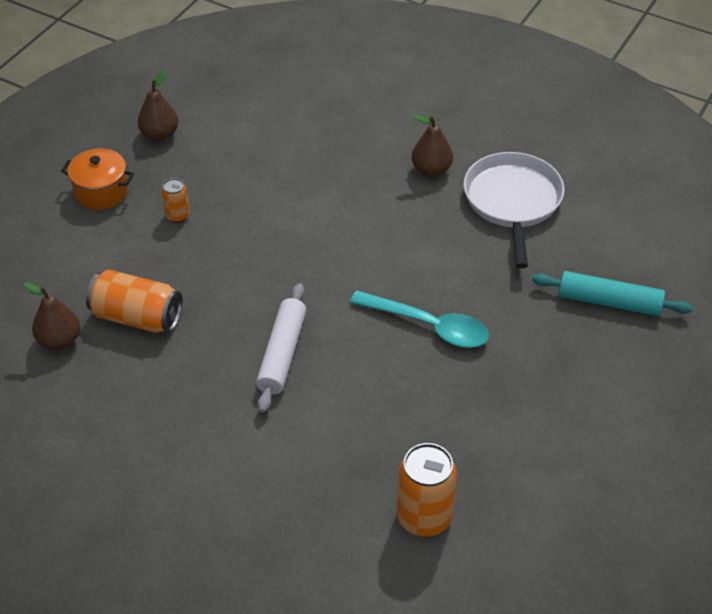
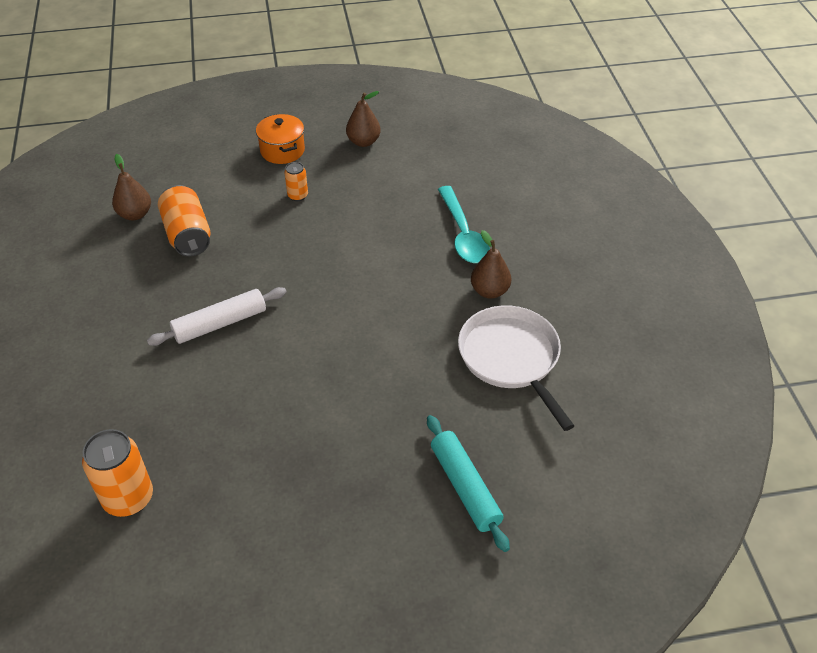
camera: 50 degrees right, 0 degrees up
turquoise spoon [350,290,489,348] -> turquoise spoon moved to [438,186,490,263]
white pan [463,152,564,268] -> white pan turned 75 degrees counterclockwise [458,305,574,431]

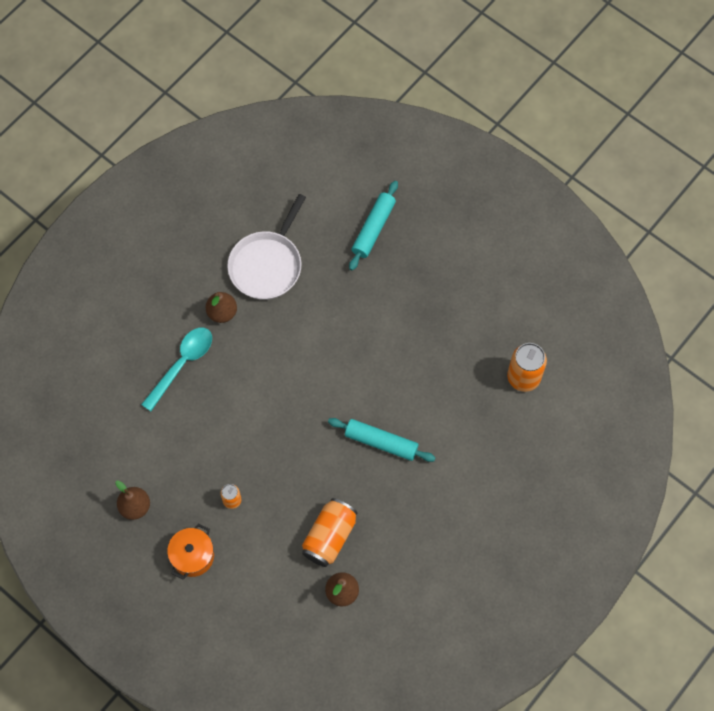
camera: 130 degrees left, 20 degrees up
white rolling pin [147,287,287,346] -> turquoise rolling pin [328,418,436,462]

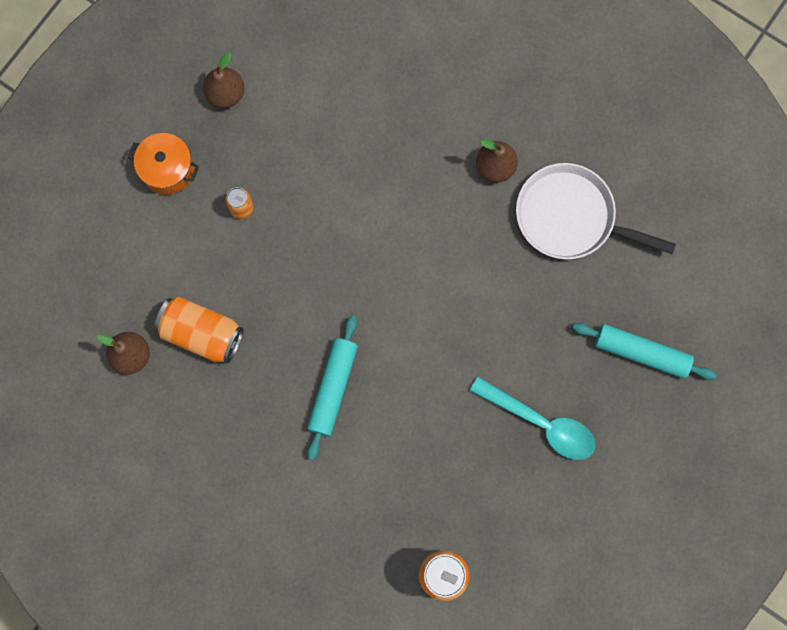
camera: 85 degrees right, 10 degrees up
turquoise spoon [141,328,212,411] -> turquoise spoon moved to [470,377,595,460]

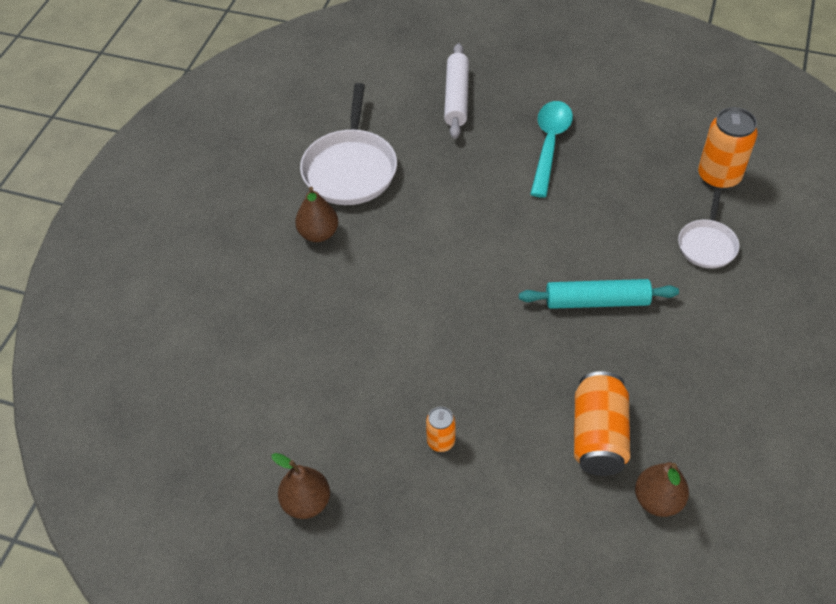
camera: 105 degrees left, 25 degrees down
orange pot [127,133,199,195] -> none
turquoise rolling pin [572,323,717,380] -> white rolling pin [444,43,469,139]
none -> white pan [678,190,739,268]

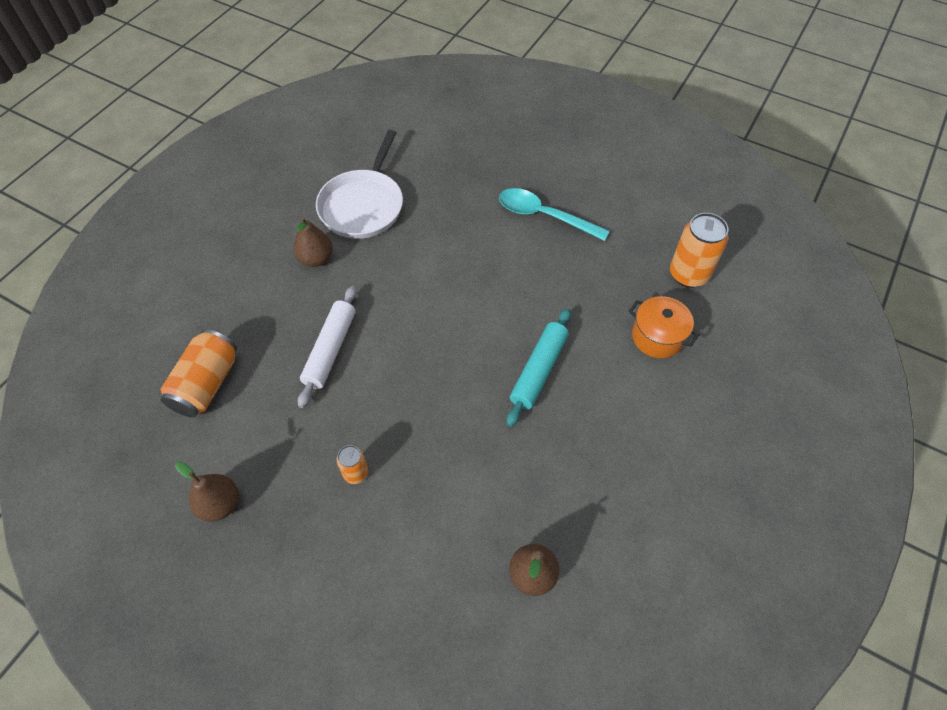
camera: 10 degrees right, 5 degrees up
white rolling pin [444,43,469,139] -> white rolling pin moved to [298,286,357,408]
turquoise rolling pin [519,279,679,309] -> turquoise rolling pin turned 75 degrees counterclockwise [506,308,571,427]
turquoise spoon [530,101,573,198] -> turquoise spoon turned 90 degrees counterclockwise [499,188,609,241]
orange can [574,371,630,476] -> orange can moved to [160,329,237,417]
white pan [678,190,739,268] -> orange pot [629,296,699,358]

